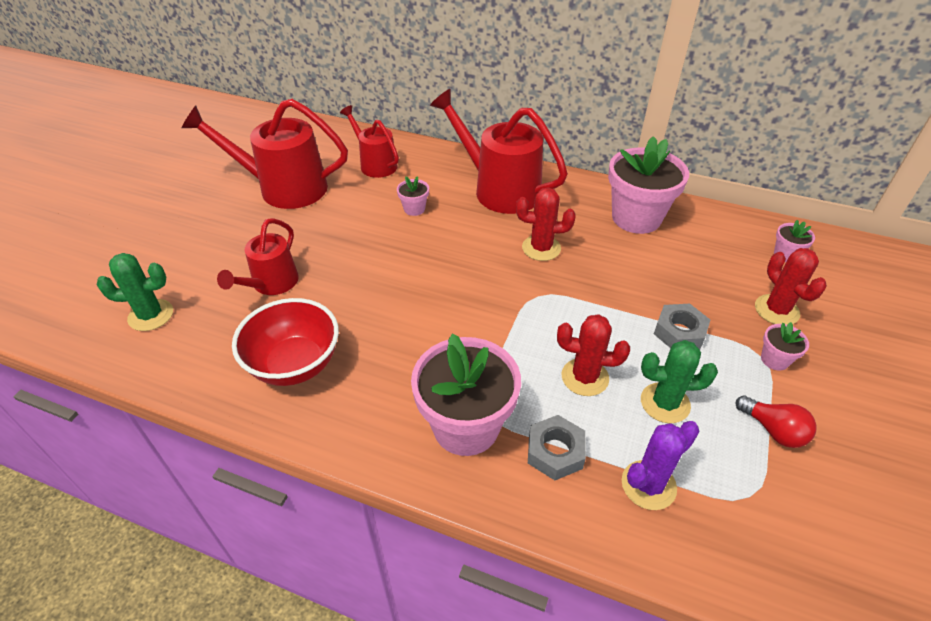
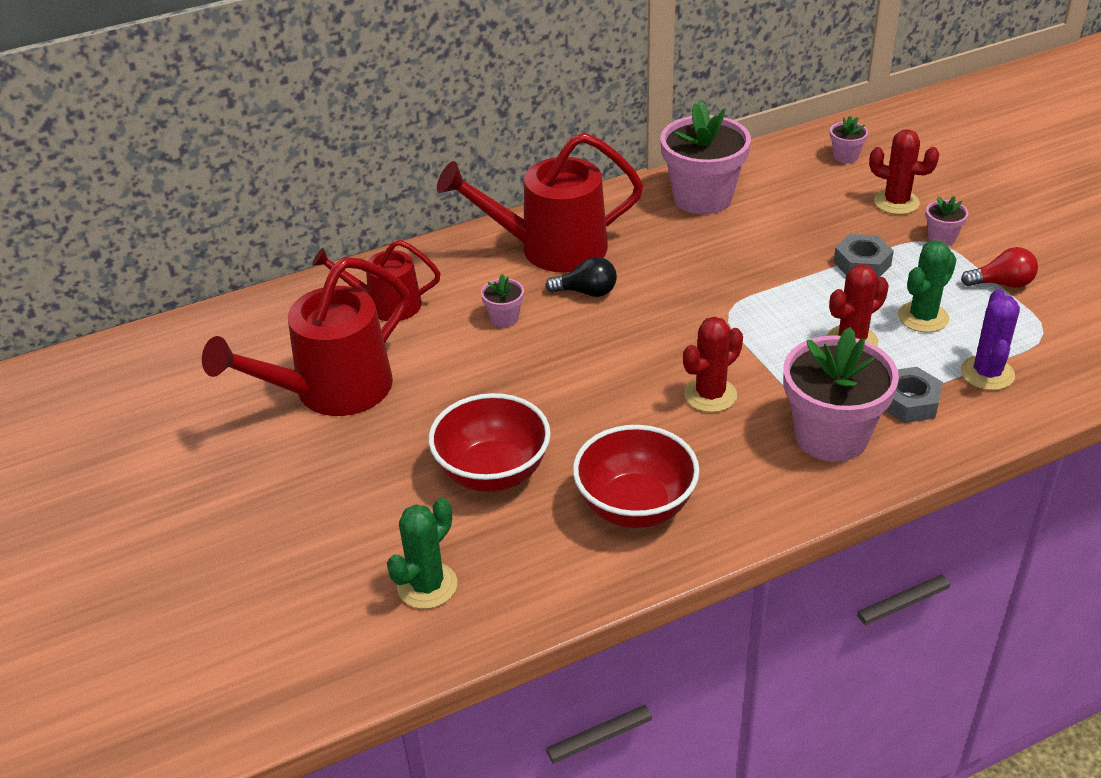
camera: 45 degrees left, 5 degrees down
red watering can [217,218,299,295] -> red bowl [428,393,551,492]
red cactus [516,187,576,261] -> red cactus moved to [683,316,743,412]
none -> black light bulb [545,257,617,297]

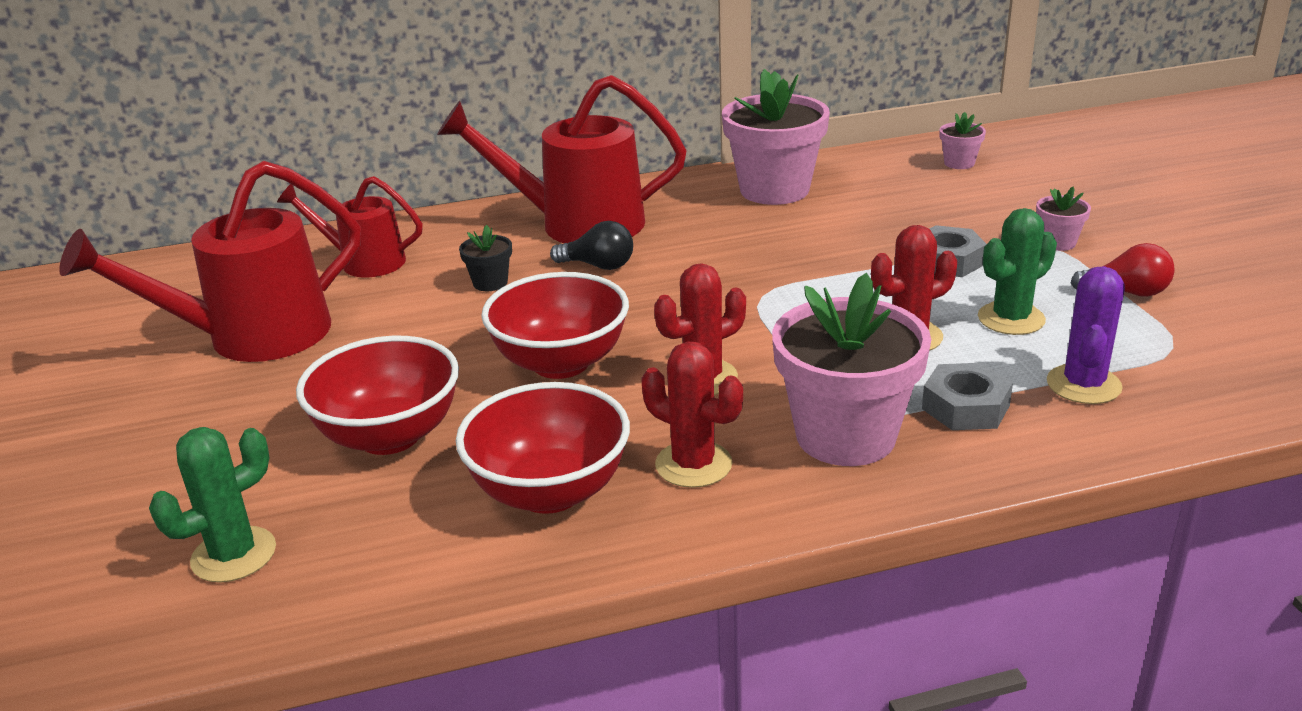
camera: 10 degrees right, 10 degrees down
pink flower pot [481,274,524,327] -> black flower pot [459,225,512,291]
red cactus [869,129,939,215] -> red cactus moved to [642,342,743,488]
none -> red bowl [481,272,629,379]

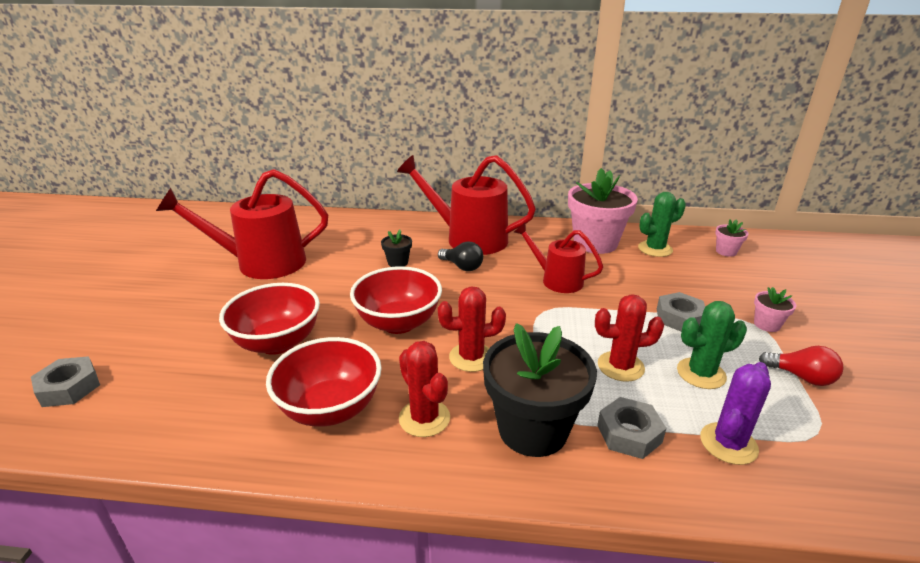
camera: 20 degrees right, 0 degrees up
green cactus [149,427,276,583] -> green cactus moved to [638,192,686,257]
red watering can [277,176,423,277] -> red watering can moved to [514,223,603,293]
pink flower pot [772,273,931,466] -> black flower pot [483,323,597,457]
none -> grey nut [31,356,100,407]

